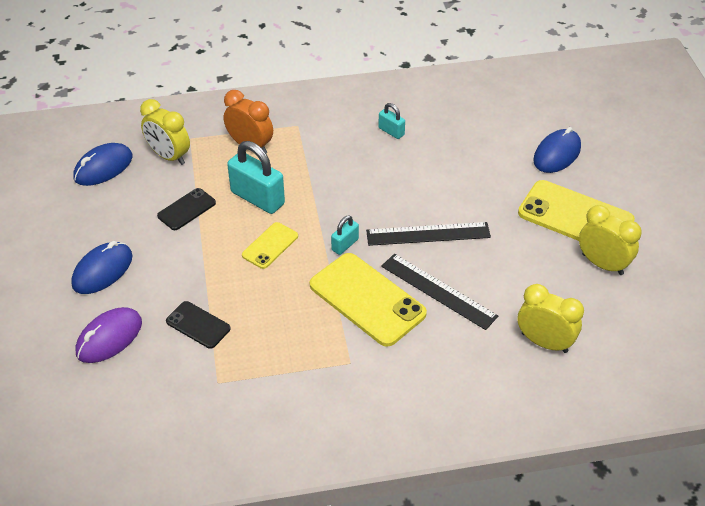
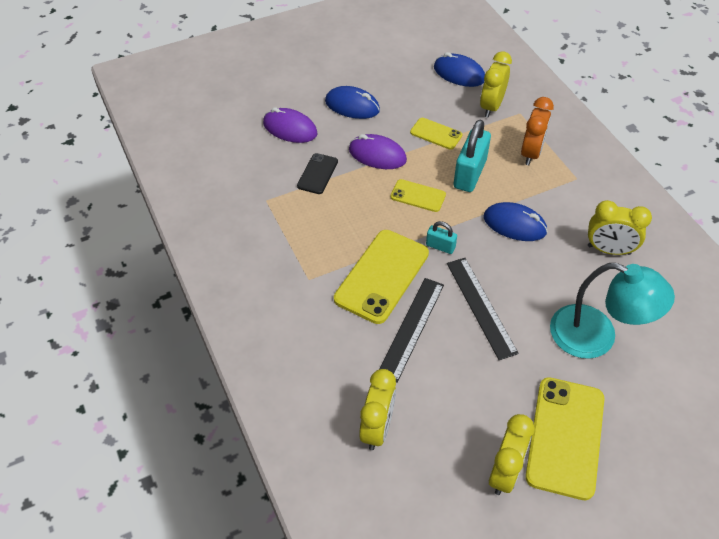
camera: 75 degrees right, 5 degrees up
black phone [157,188,216,230] -> yellow phone [410,118,462,150]
turquoise padlock [378,103,405,139] -> yellow clock [588,200,652,255]
blue mouse [533,127,581,173] -> blue mouse moved to [483,202,548,241]
none -> purple mouse [349,134,407,169]
none -> turquoise lamp [550,263,675,359]

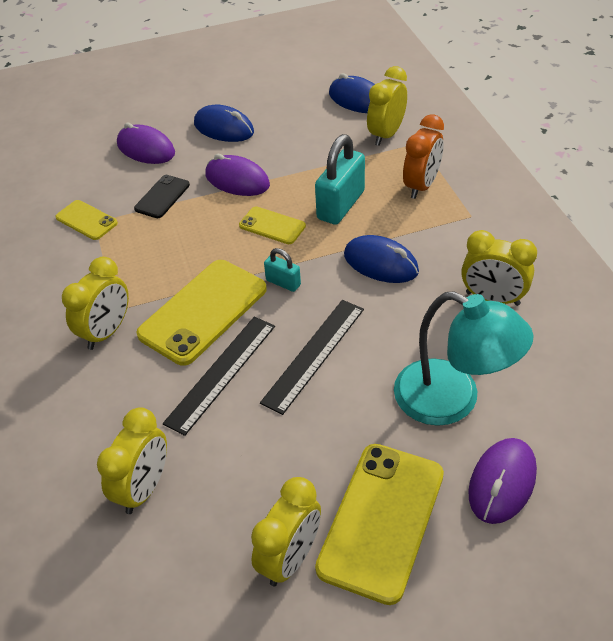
camera: 10 degrees right, 5 degrees down
yellow phone [410,118,462,150] -> yellow phone moved to [55,200,118,240]
black ruler [447,258,519,360] -> black ruler turned 45 degrees clockwise [260,300,364,415]
none -> yellow clock [62,257,129,350]
none -> purple mouse [468,438,537,524]

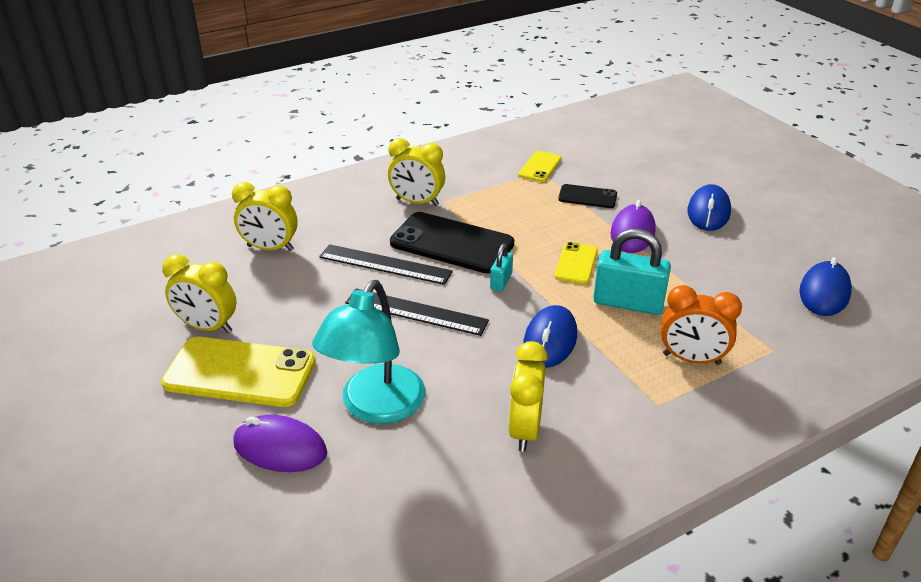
camera: 75 degrees right, 10 degrees down
purple mouse [117,122,175,164] -> none
yellow phone [136,260,267,366] -> black phone [390,212,514,273]
yellow clock [367,66,407,146] -> none

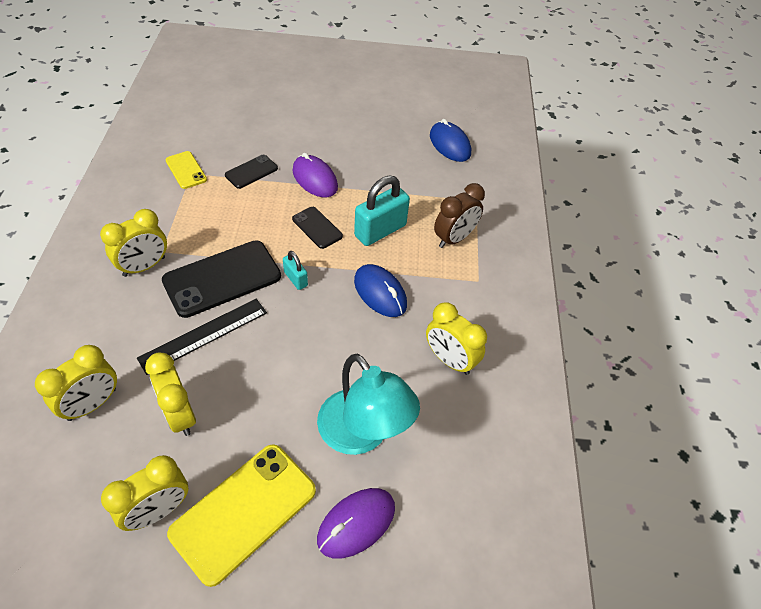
camera: 60 degrees left, 15 degrees up
black ruler [345,288,489,336] -> none
yellow phone [555,242,598,284] -> black phone [292,207,343,249]
orange clock [661,285,742,365] -> brown clock [434,183,485,248]
blue mouse [687,184,731,231] -> none
none -> yellow clock [145,353,196,436]

